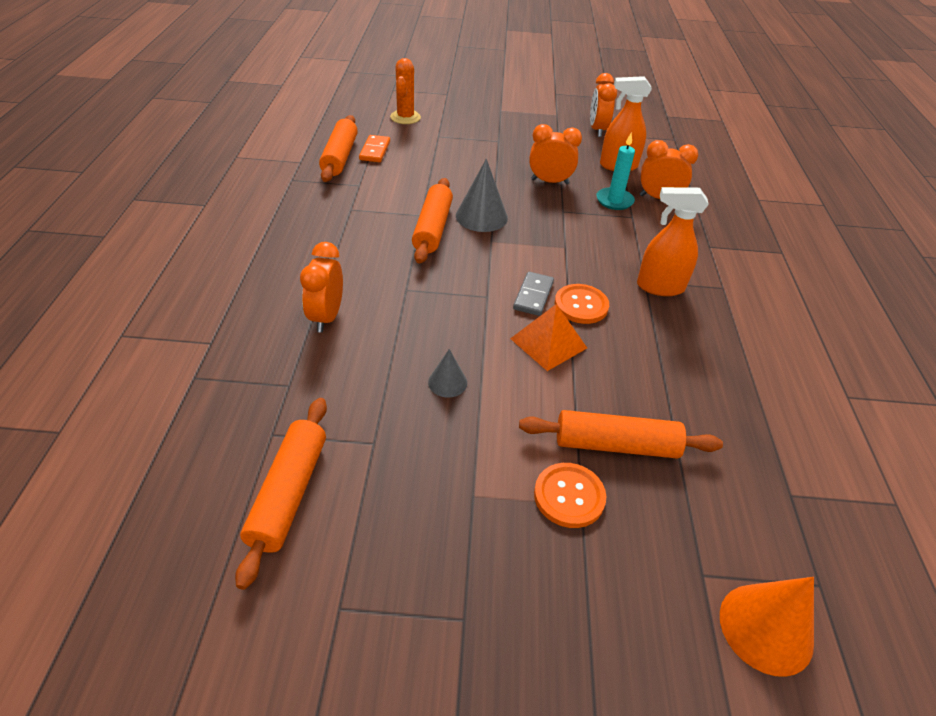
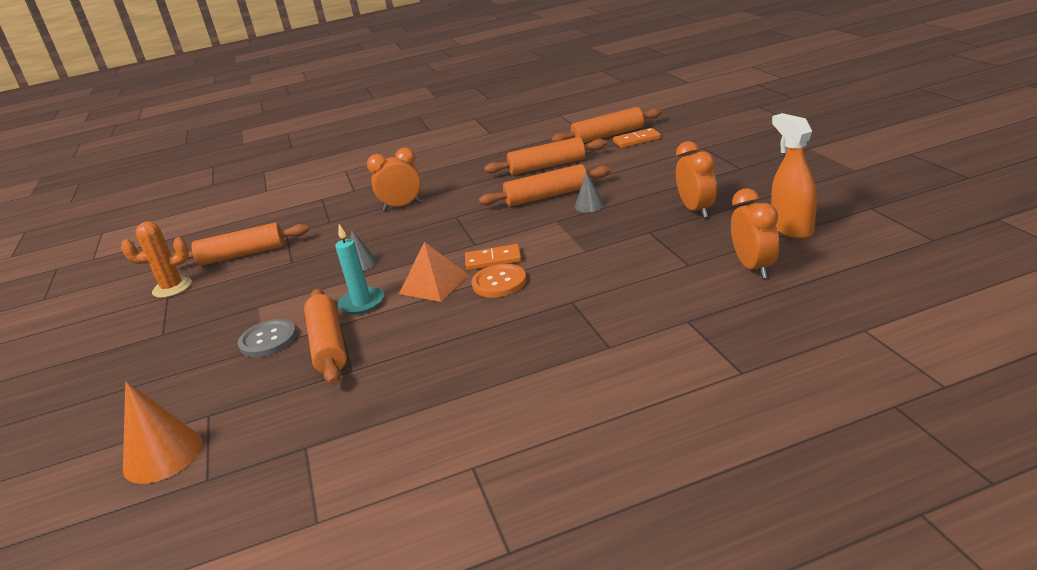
camera: 75 degrees right, 15 degrees down
orange cactus [390,58,421,124] -> orange cactus moved to [121,221,192,298]
grey cone [456,159,508,232] -> grey cone [575,172,605,212], size x0.57
grey domino [513,272,554,316] -> orange domino [465,244,522,270]
orange button [534,463,606,528] -> grey button [238,319,297,357]
orange clock [590,73,617,137] -> none
turquoise candle [596,133,635,210] -> turquoise candle moved to [335,224,384,314]
orange spray bottle [637,187,709,296] -> none
none -> orange rolling pin [484,137,607,175]

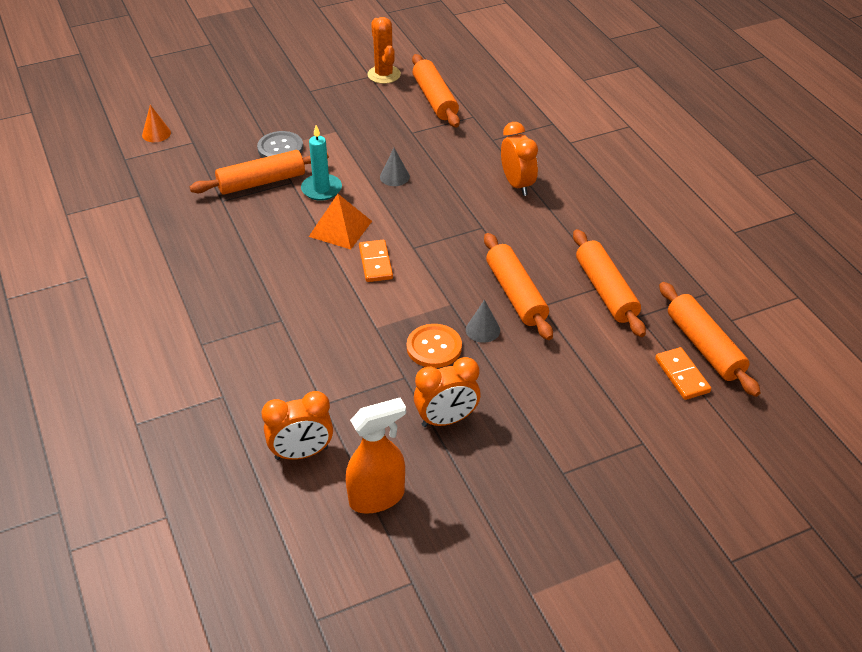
camera: 80 degrees right, 15 degrees up
orange cone [123,382,202,484] -> orange cone [142,105,171,142], size x0.57
orange button [472,264,527,298] -> orange button moved to [407,324,462,368]

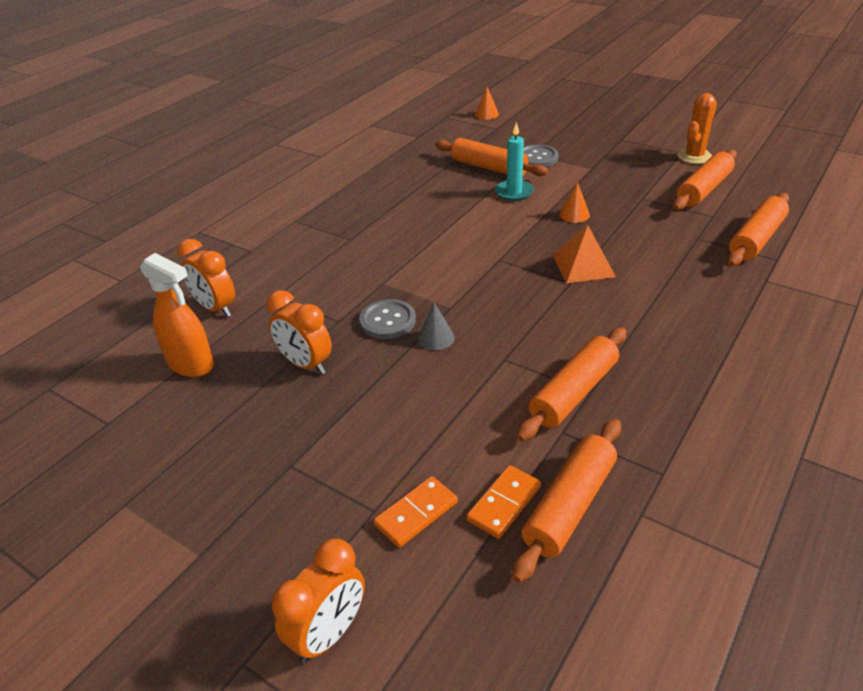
camera: 60 degrees right, 5 degrees down
orange pyramid [309,194,372,249] -> orange pyramid moved to [553,225,616,283]
orange domino [359,240,393,282] -> orange domino moved to [374,476,458,548]
grey cone [380,148,410,186] -> orange cone [559,182,590,223]
orange button [407,324,462,368] -> grey button [359,299,416,339]
orange rolling pin [484,233,553,340] -> orange rolling pin moved to [727,193,789,266]
orange clock [501,122,538,196] -> orange clock moved to [272,539,365,663]

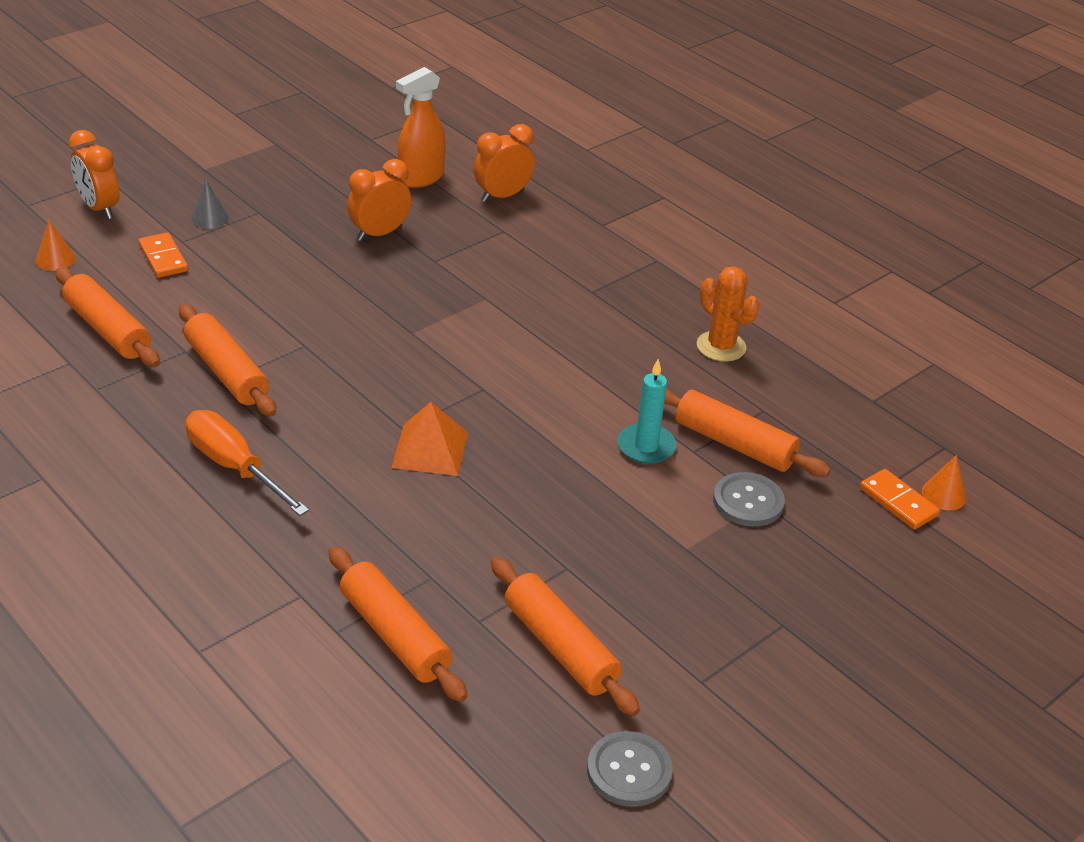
camera: 100 degrees right, 0 degrees up
grey button [359,299,416,339] -> grey button moved to [587,731,673,807]
grey cone [418,302,455,350] -> grey cone moved to [191,180,229,229]
orange rolling pin [435,138,548,176] -> orange rolling pin turned 75 degrees clockwise [664,388,831,477]
orange domino [466,465,541,539] -> orange domino moved to [860,469,940,530]
orange cone [559,182,590,223] -> orange cone moved to [36,220,76,271]
orange cactus [677,93,717,164] -> orange cactus moved to [697,267,759,362]
none -> orange screwdriver [186,410,309,516]

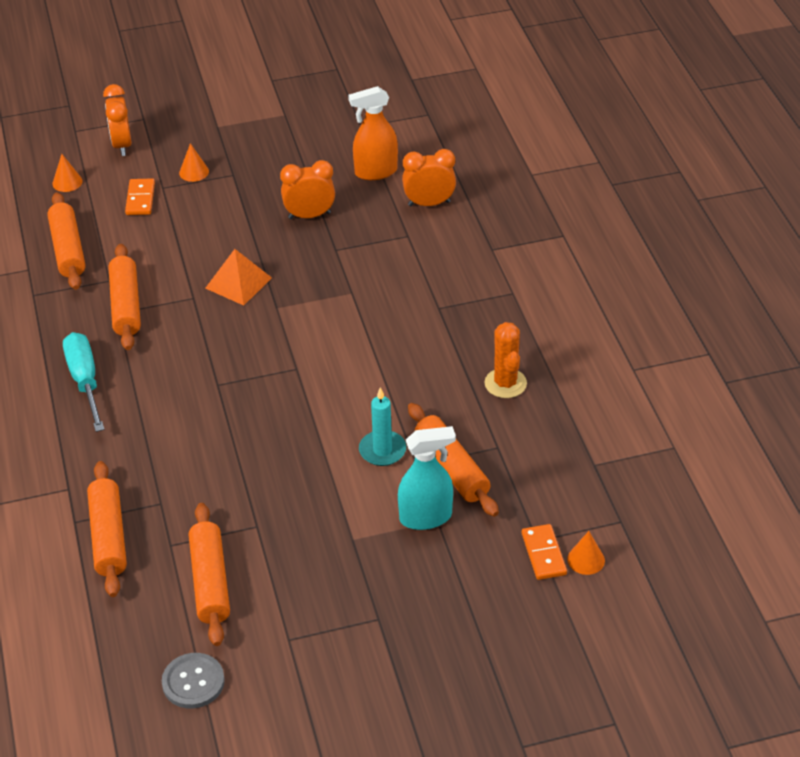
camera: 30 degrees right, 5 degrees up
orange screwdriver [186,410,309,516] -> turquoise screwdriver [63,332,105,432]
grey cone [191,180,229,229] -> orange cone [179,143,209,182]
orange pyramid [391,402,468,476] -> orange pyramid moved to [205,249,272,306]
grey button [713,472,785,527] -> turquoise spray bottle [398,426,456,530]

